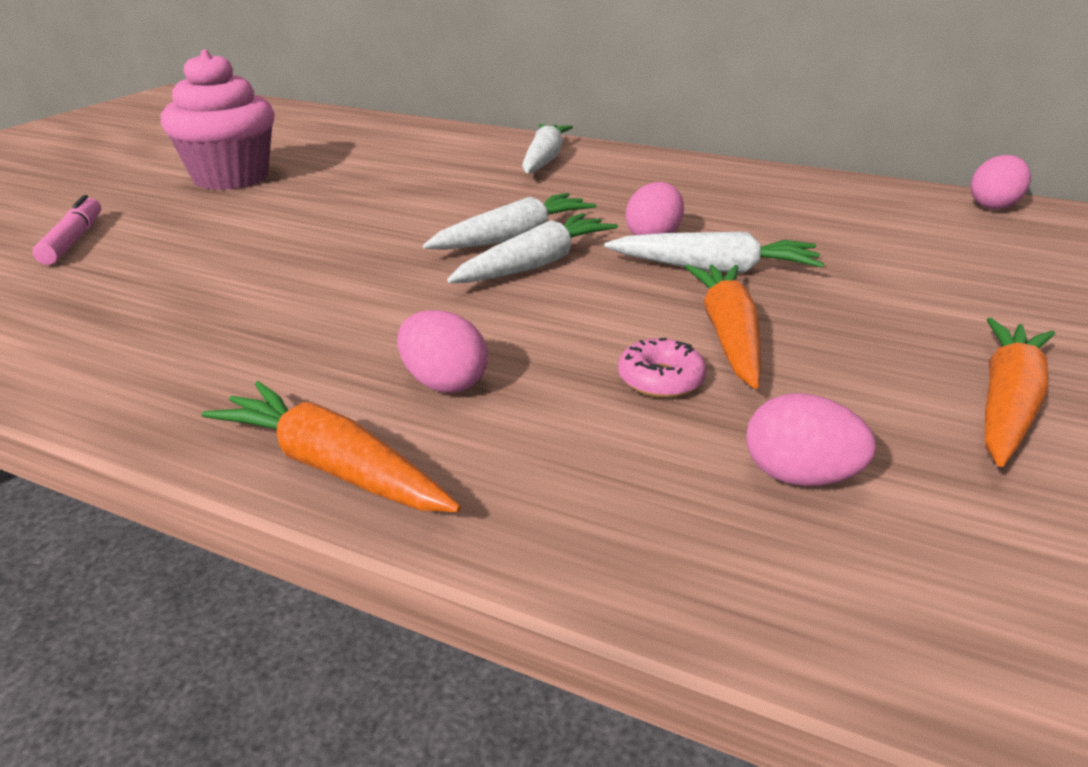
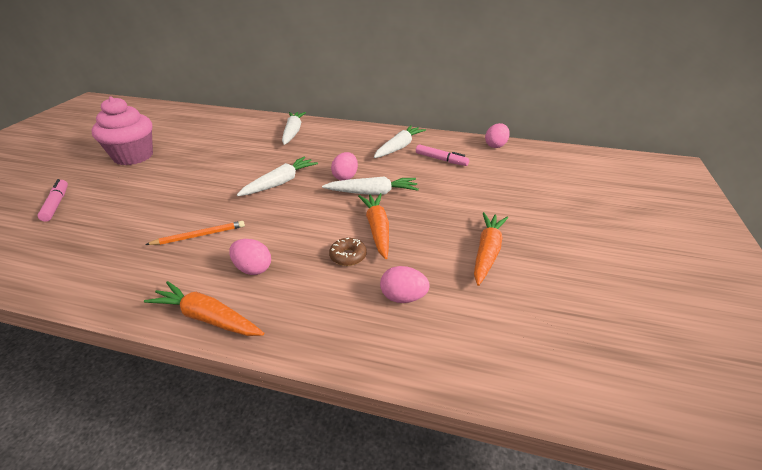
camera: 10 degrees left, 5 degrees up
white carrot [447,213,618,283] -> white carrot moved to [374,125,426,158]
pink donut [618,338,707,398] -> brown donut [329,238,367,266]
none -> orange pencil [145,221,245,245]
none -> pink marker [416,144,469,166]

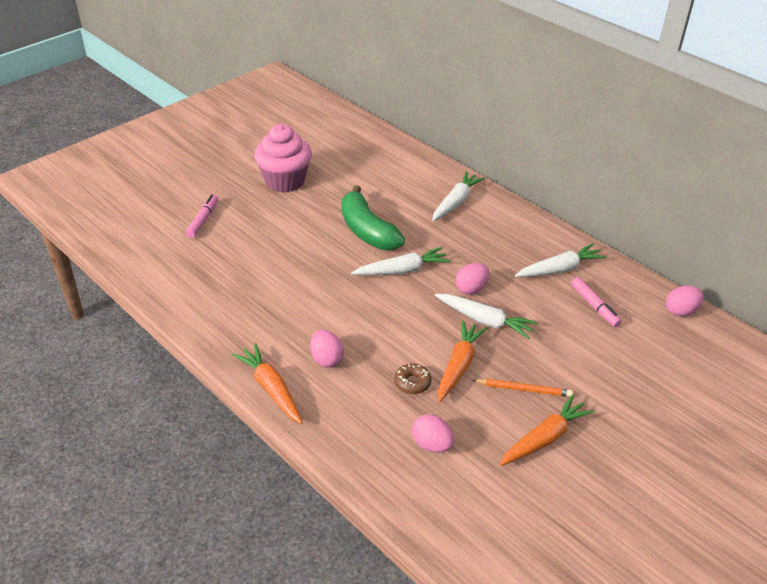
camera: 30 degrees right, 5 degrees up
orange pencil [145,221,245,245] -> orange pencil moved to [472,379,573,397]
none -> green banana [342,185,405,250]

